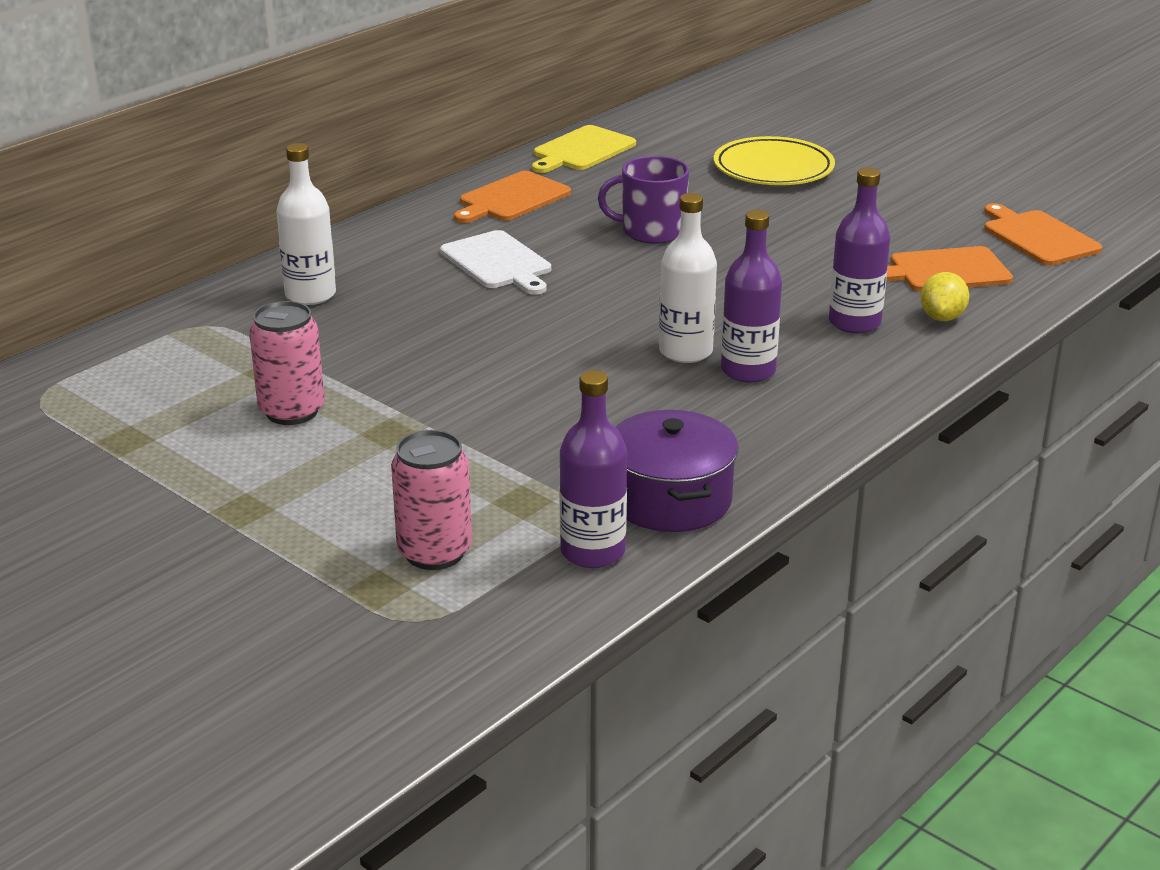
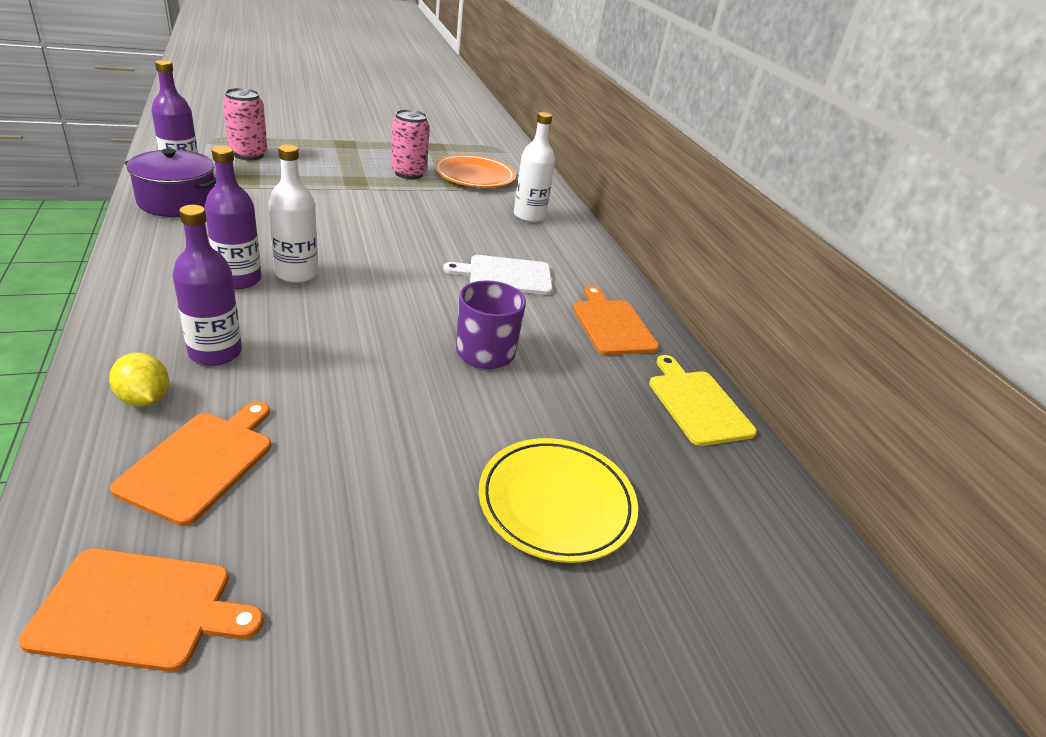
camera: 115 degrees right, 5 degrees up
none -> orange plate [434,154,516,188]

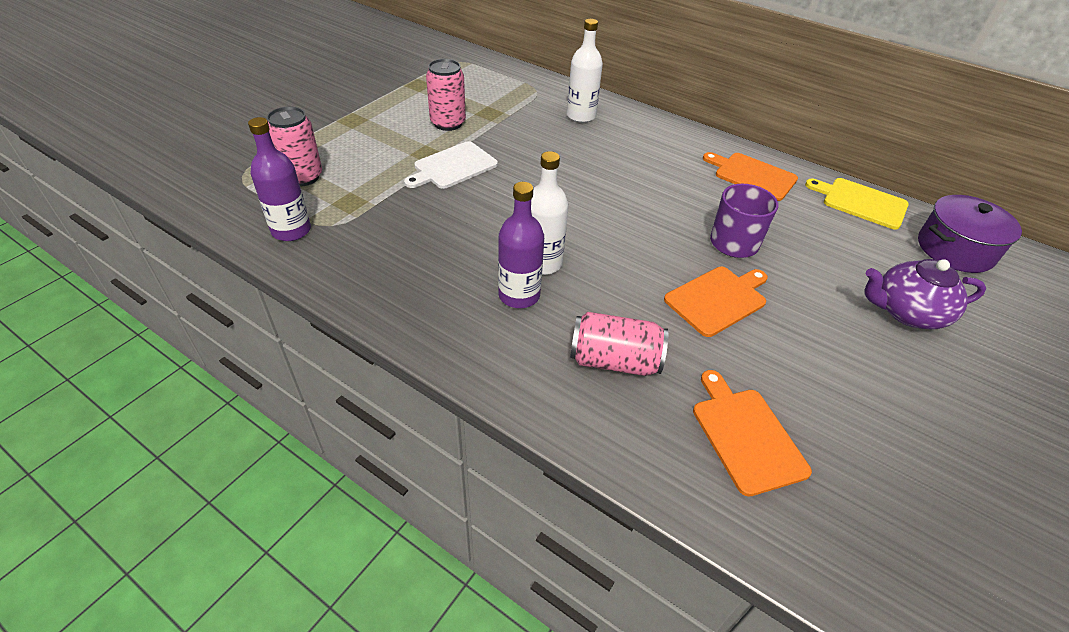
camera: 35 degrees left, 10 degrees up
orange cutting board [19,548,264,672] -> orange cutting board moved to [664,267,768,337]
yellow lemon [109,352,169,407] -> none
purple pot [125,148,216,217] -> purple pot moved to [918,195,1022,273]
purple bottle [172,205,242,366] -> pink can [570,312,668,376]
orange plate [434,154,516,188] -> none
white cutting board [443,255,553,295] -> white cutting board moved to [404,141,498,189]
yellow plate [479,438,638,563] -> purple teapot [865,259,986,329]

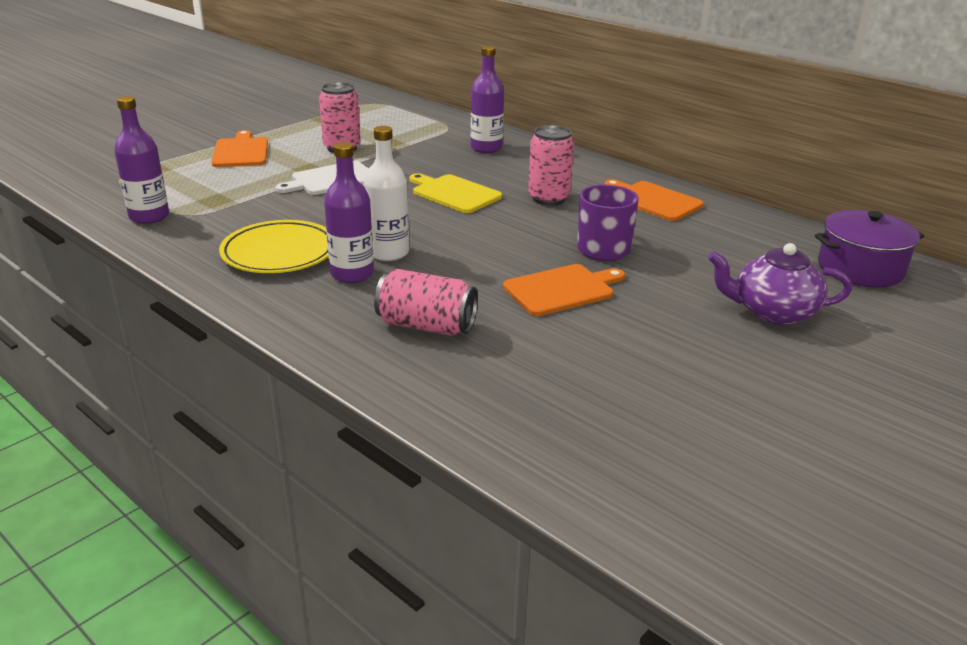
camera: 10 degrees right, 15 degrees down
pink can [267,106,322,186] -> pink can moved to [528,125,574,205]
white bottle [567,19,603,123] -> purple bottle [470,46,504,153]
orange cutting board [693,370,812,497] -> orange cutting board moved to [211,130,268,167]
yellow cutting board [805,178,909,230] -> yellow cutting board moved to [410,173,502,213]
none -> yellow plate [219,220,328,273]

